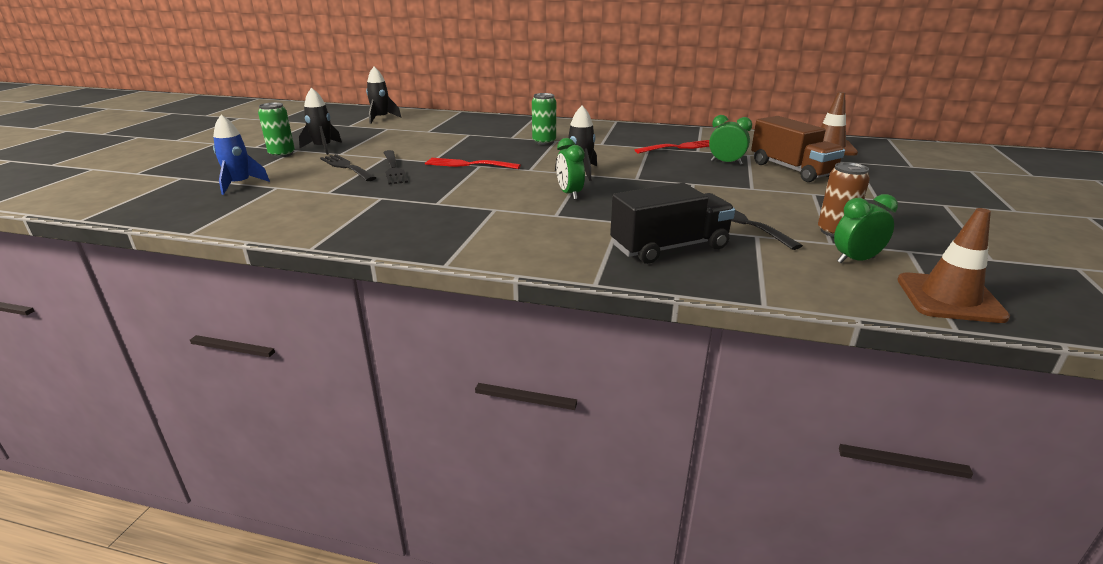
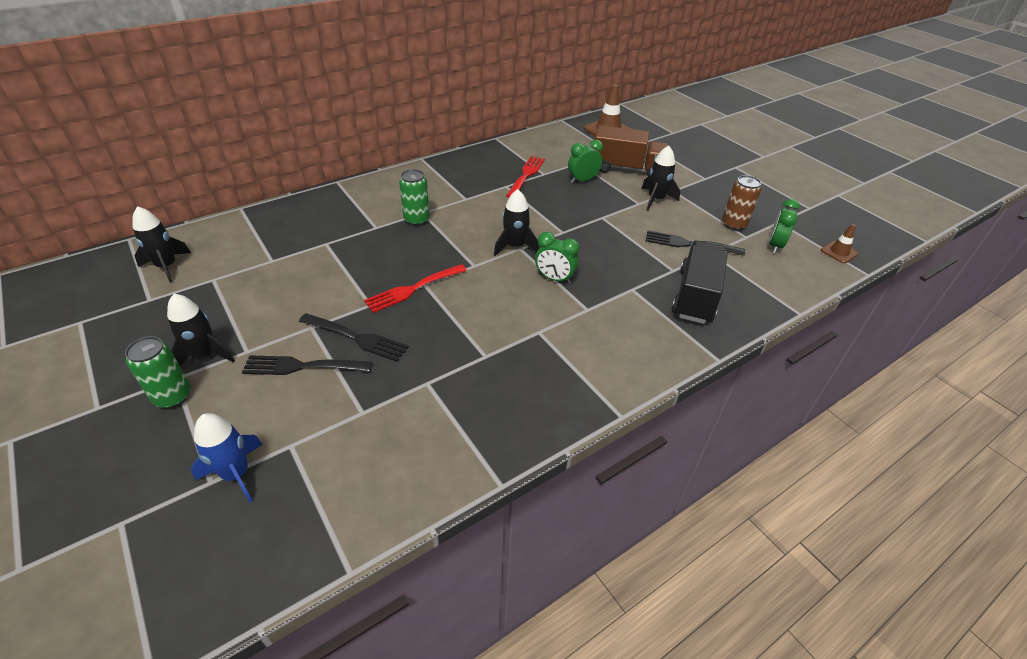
camera: 50 degrees left, 15 degrees up
brown traffic cone [897,208,1010,323] -> brown traffic cone [821,224,858,263], size x0.55
none -> black rocket [641,146,680,210]

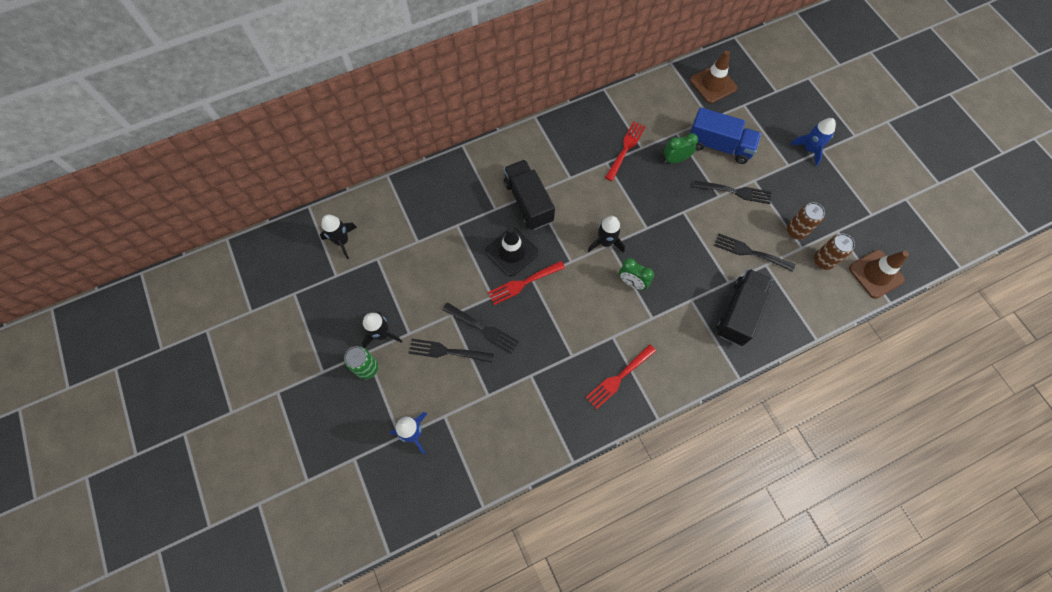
camera: 10 degrees right, 25 degrees up
green can [399,169,430,226] -> black truck [504,160,555,230]
brown truck [594,125,669,176] -> blue truck [690,107,761,164]
black rocket [641,146,680,210] -> black fork [694,180,771,204]
green clock [769,199,800,254] -> brown can [814,234,855,270]
brown traffic cone [821,224,858,263] -> brown traffic cone [849,250,909,299], size x1.81
none -> black traffic cone [486,227,539,277]
none -> red fork [585,344,656,409]
none -> blue rocket [790,118,836,166]

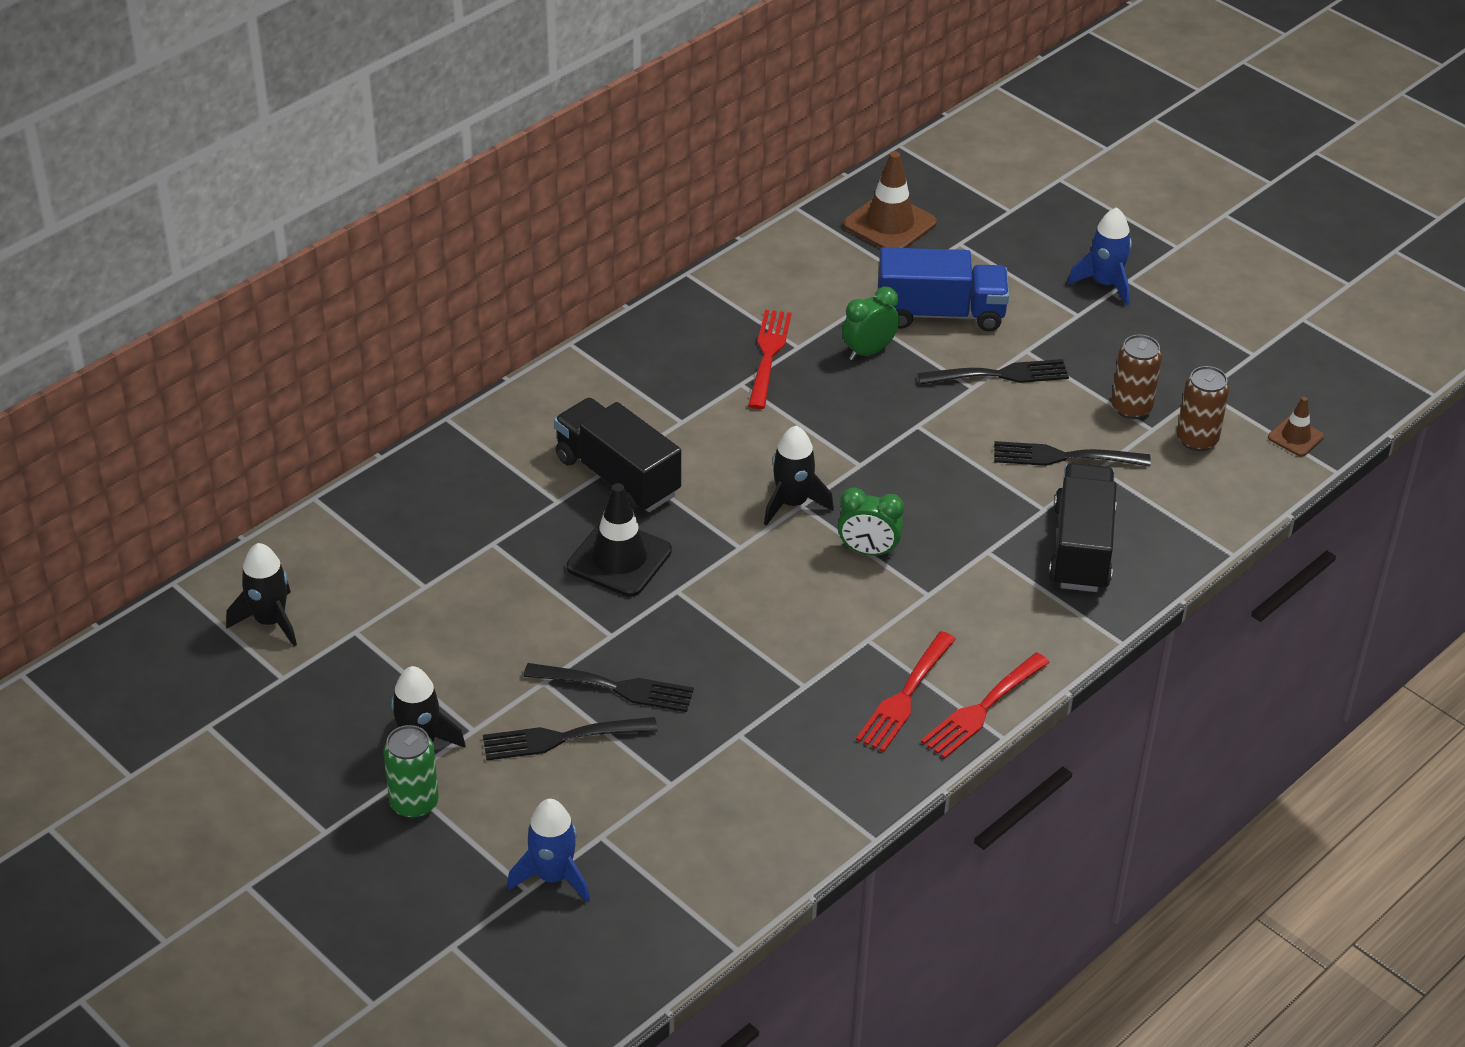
camera: 20 degrees left, 25 degrees down
red fork [488,261,565,305] -> red fork moved to [921,652,1050,759]
brown traffic cone [849,250,909,299] -> brown traffic cone [1268,397,1324,457], size x0.55

